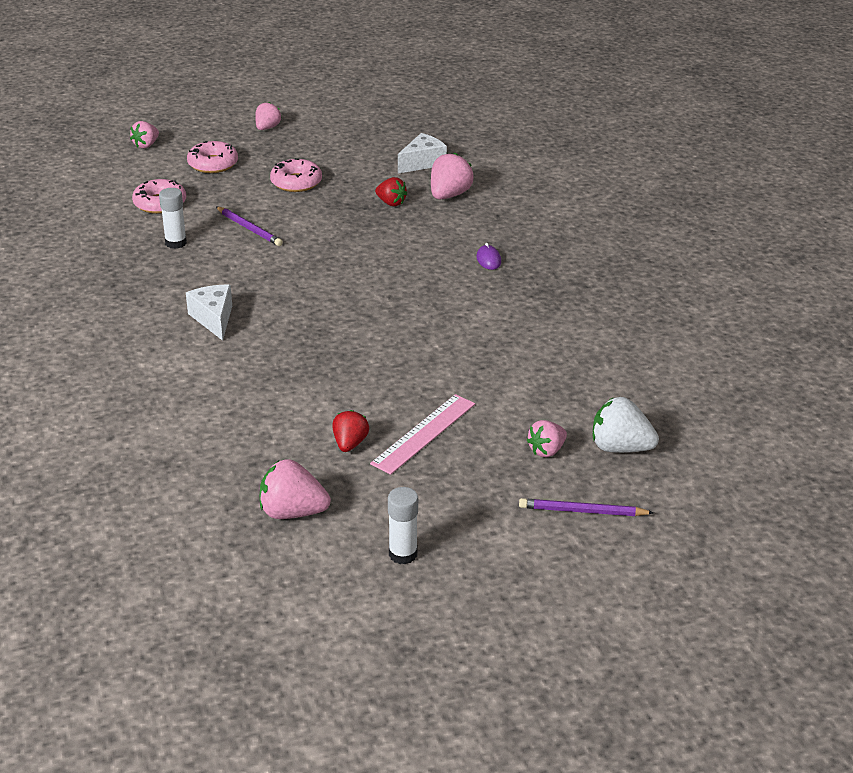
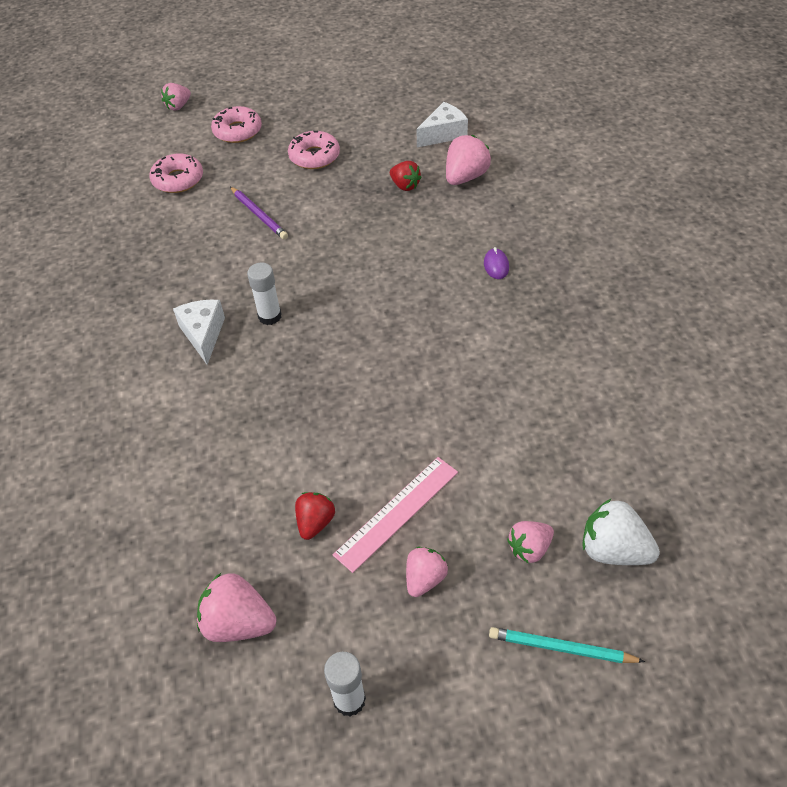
camera: 10 degrees right, 15 degrees up
white glue stick [159,188,187,249] -> white glue stick moved to [247,263,282,325]
pink strawberry [255,102,281,130] -> pink strawberry moved to [406,547,448,597]
purple pencil [519,498,654,516] -> turquoise pencil [489,627,645,663]

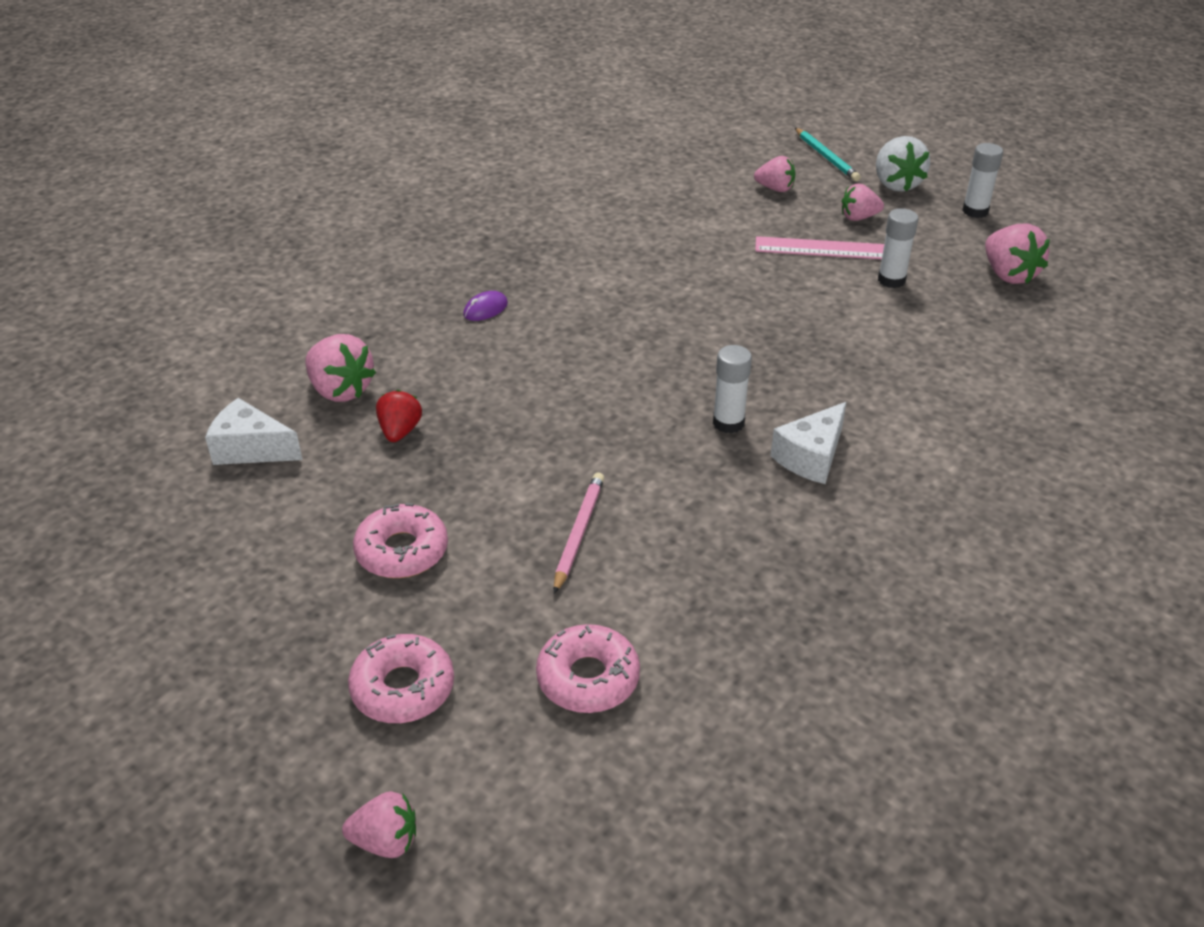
camera: 130 degrees left, 10 degrees down
purple pencil [230,187,288,240] -> pink pencil [554,472,605,594]
red strawberry [295,492,335,540] -> white glue stick [878,208,918,288]
pink strawberry [446,135,491,185] -> pink strawberry turned 135 degrees counterclockwise [305,334,376,402]
white strawberry [582,498,660,565] -> white strawberry moved to [876,136,930,192]

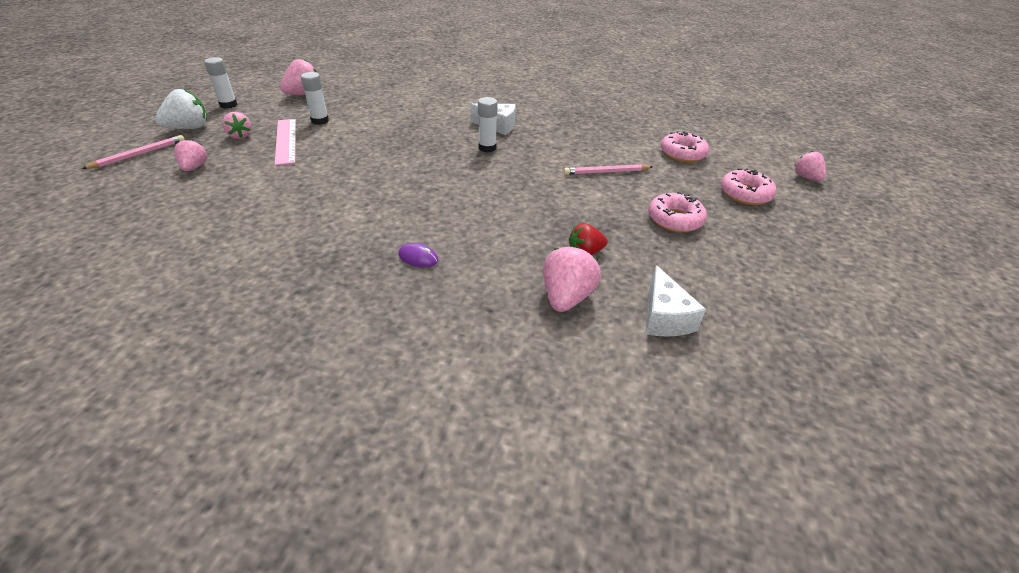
camera: 115 degrees left, 0 degrees up
turquoise pencil [795,128,861,181] -> pink pencil [82,135,185,169]

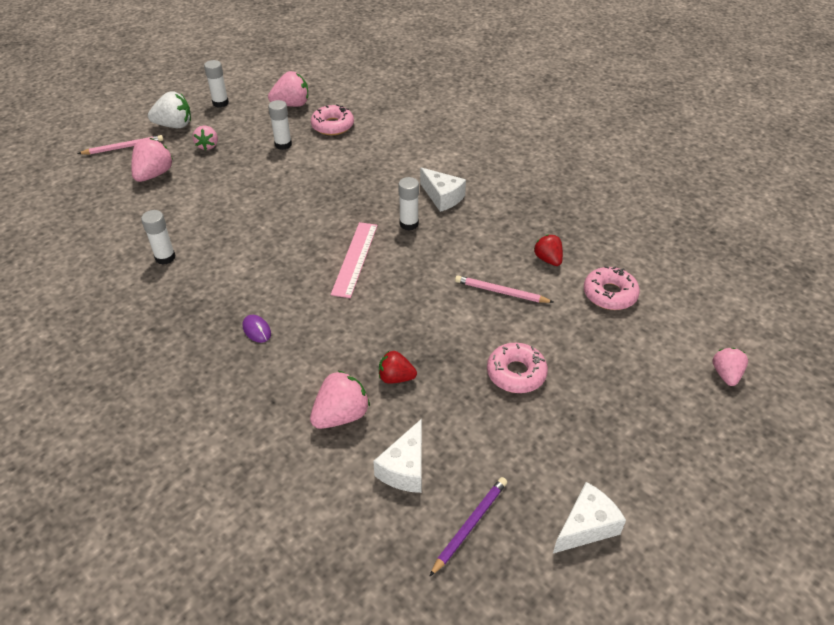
camera: 30 degrees right, 5 degrees up
pink strawberry [174,139,207,171] -> pink strawberry [131,138,173,182], size x1.53
pink ruler [275,119,296,166] -> pink ruler moved to [331,222,378,298]
pink donut [721,168,777,205] -> pink donut moved to [311,104,354,135]
none -> white glue stick [141,210,176,265]
none -> purple pencil [429,477,507,577]
none -> red strawberry [534,235,563,266]
none -> white cheese [553,482,626,553]

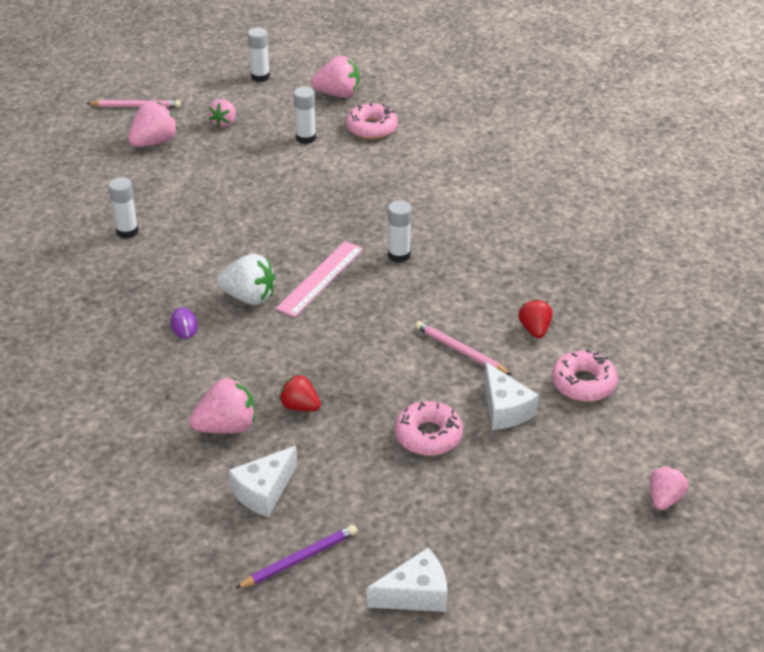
camera: 20 degrees right, 5 degrees down
white strawberry [148,91,191,128] -> white strawberry moved to [216,254,275,305]
white cheese [420,167,466,212] -> white cheese moved to [484,362,539,430]

